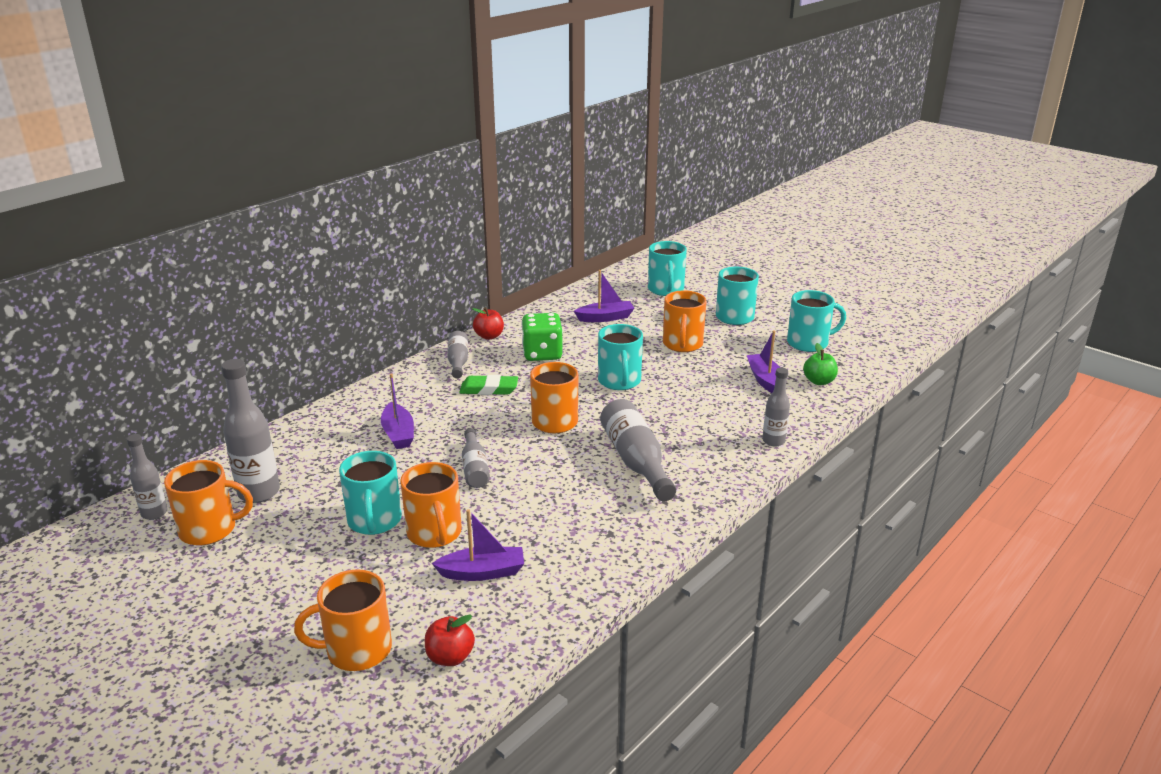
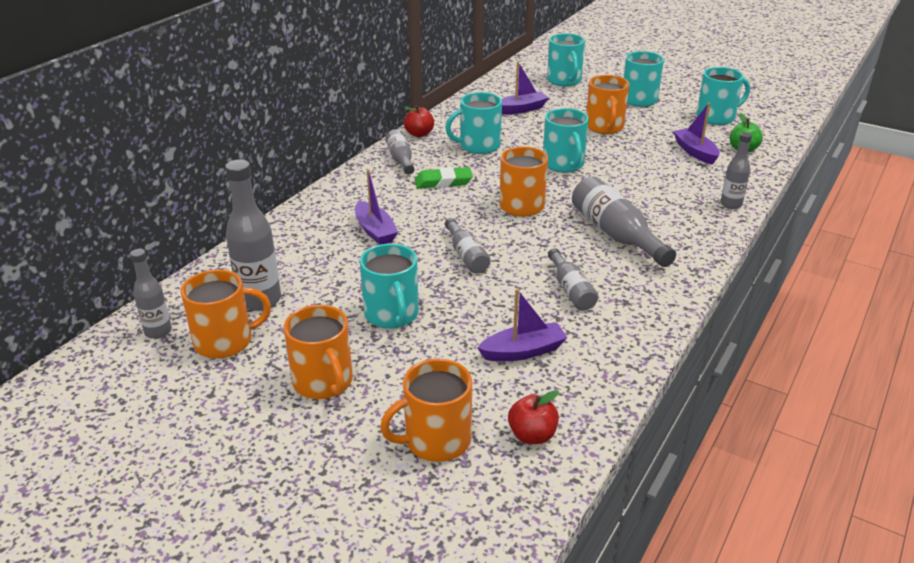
camera: 10 degrees left, 5 degrees up
orange mug [400,462,462,548] -> orange mug moved to [284,305,353,399]
green dice [521,313,563,361] -> turquoise mug [445,92,502,154]
none -> grey bottle [548,248,598,310]

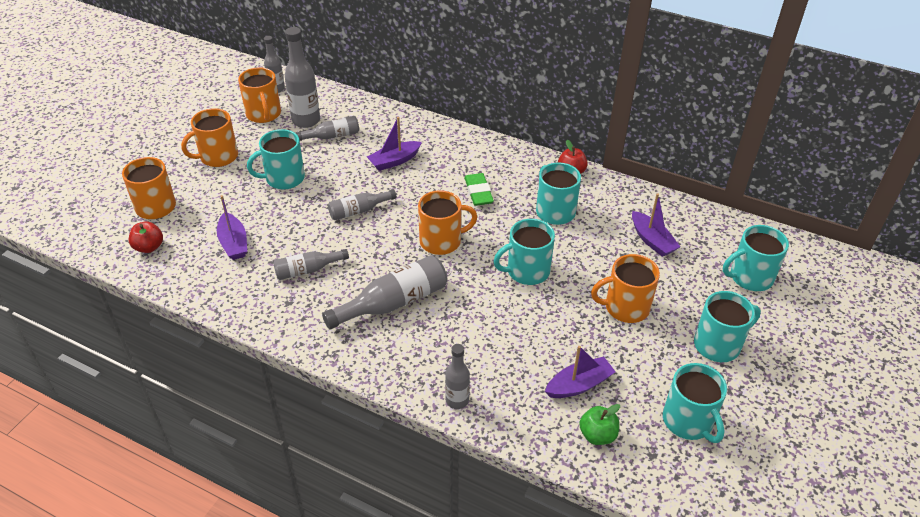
camera: 85 degrees right, 10 degrees up
grey bottle [385,129,414,174] -> grey bottle moved to [296,116,359,141]

